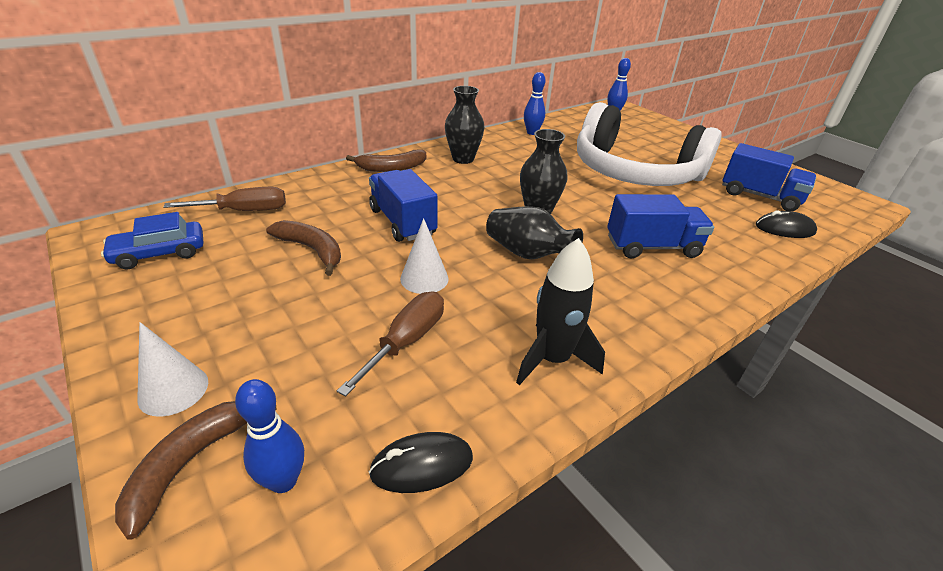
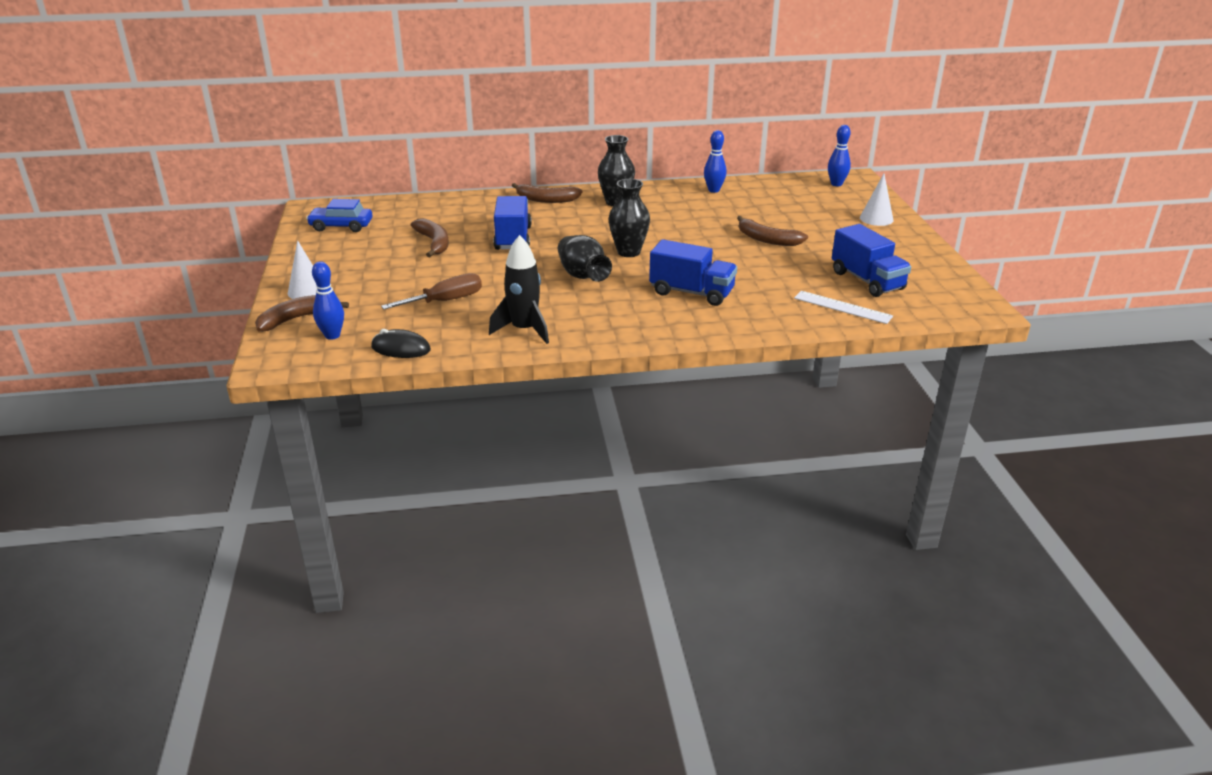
camera: 30 degrees right, 5 degrees down
brown screwdriver [163,187,286,211] -> none
white cone [400,218,449,294] -> white cone moved to [860,174,894,226]
white headphones [577,102,722,186] -> brown banana [737,216,808,246]
black mouse [756,210,817,238] -> white ruler [794,291,893,324]

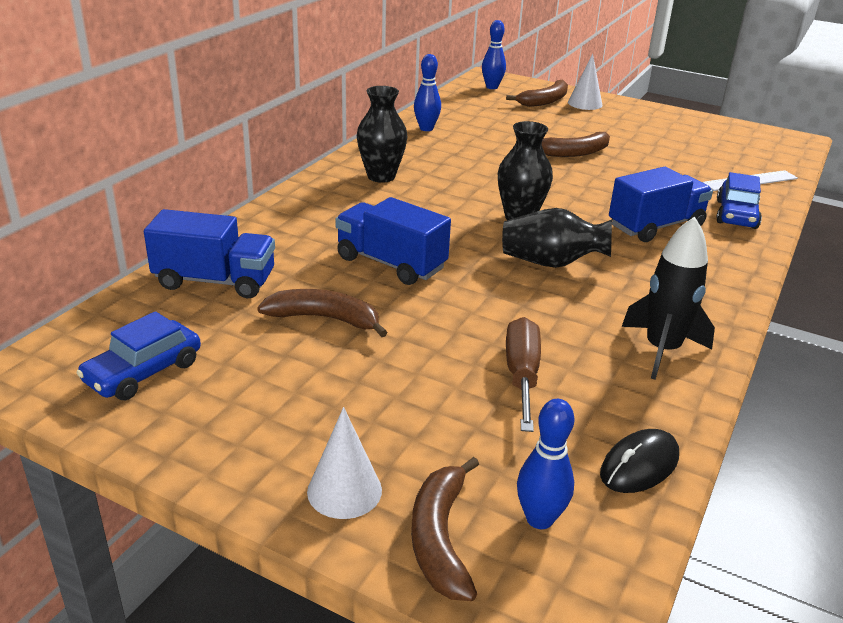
camera: 55 degrees left, 0 degrees up
brown banana [512,183,583,203] -> brown banana moved to [506,80,568,107]
blue truck [832,224,911,297] -> blue truck moved to [144,209,275,298]
none -> blue car [716,172,762,229]

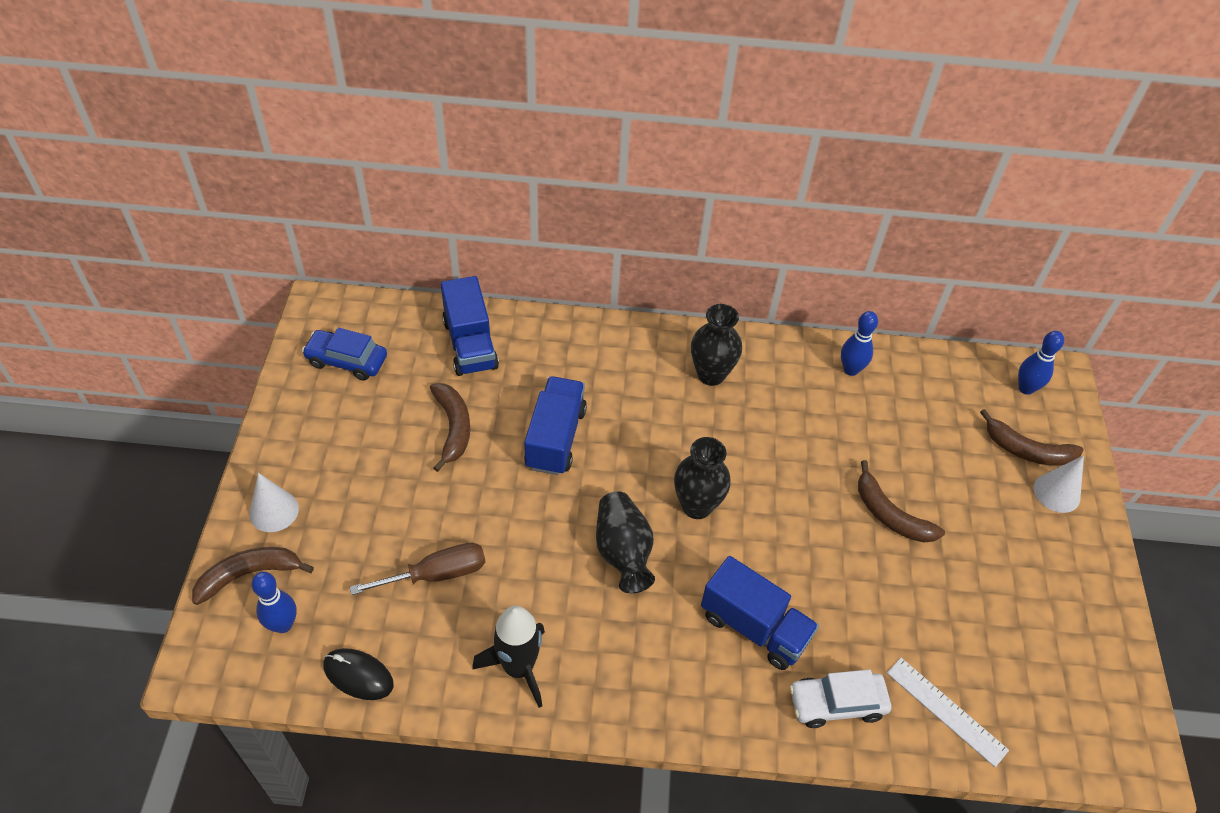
camera: 65 degrees right, 20 degrees up
blue car [716,172,762,229] -> white car [789,670,891,728]

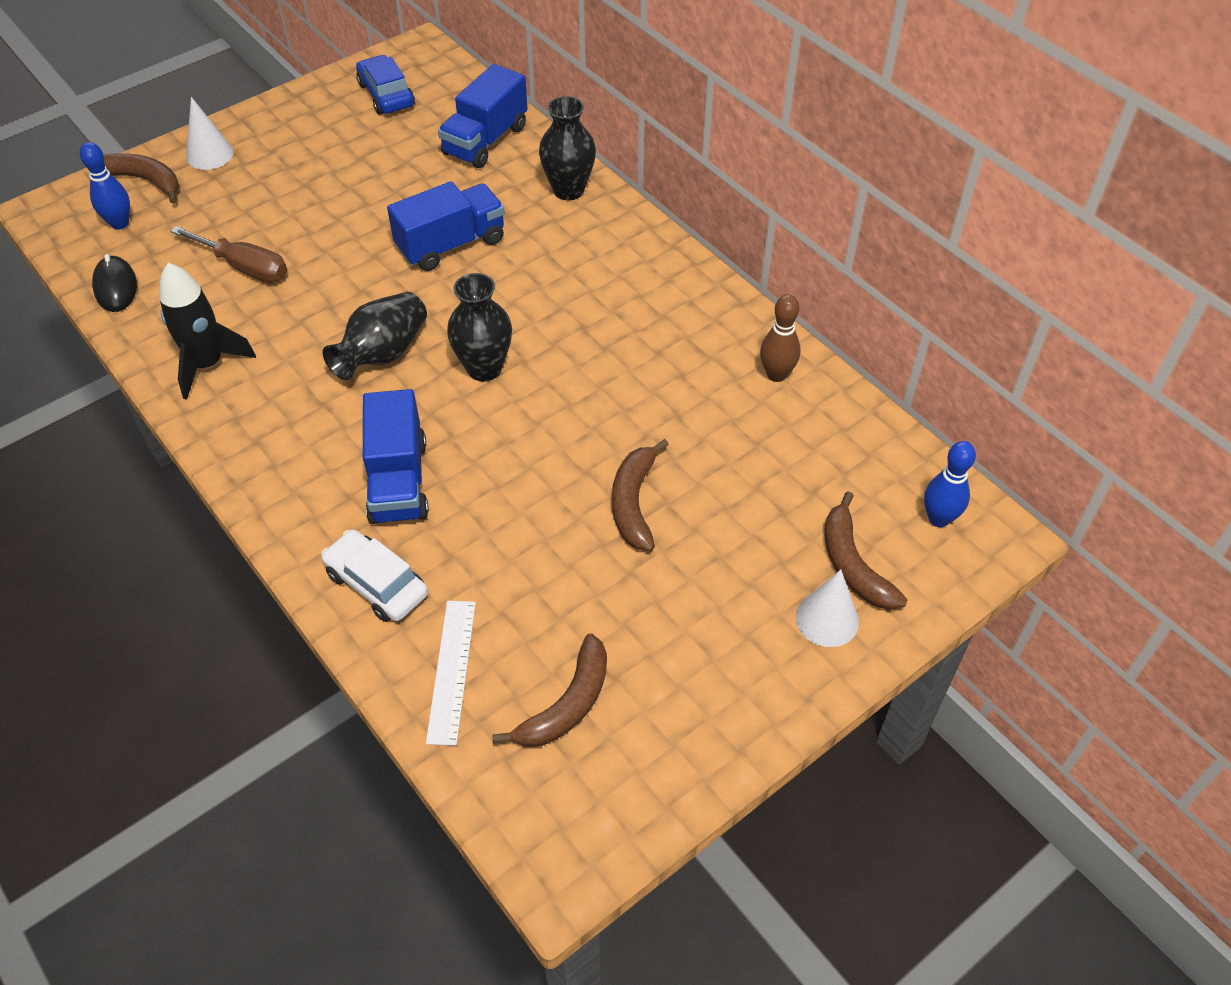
camera: 50 degrees right, 0 degrees up
brown banana [430,383,470,472] -> brown banana moved to [492,633,607,747]
black vase [691,304,742,386] -> black vase moved to [539,96,596,200]
blue bowling pin [841,311,878,376] -> brown bowling pin [760,294,800,382]

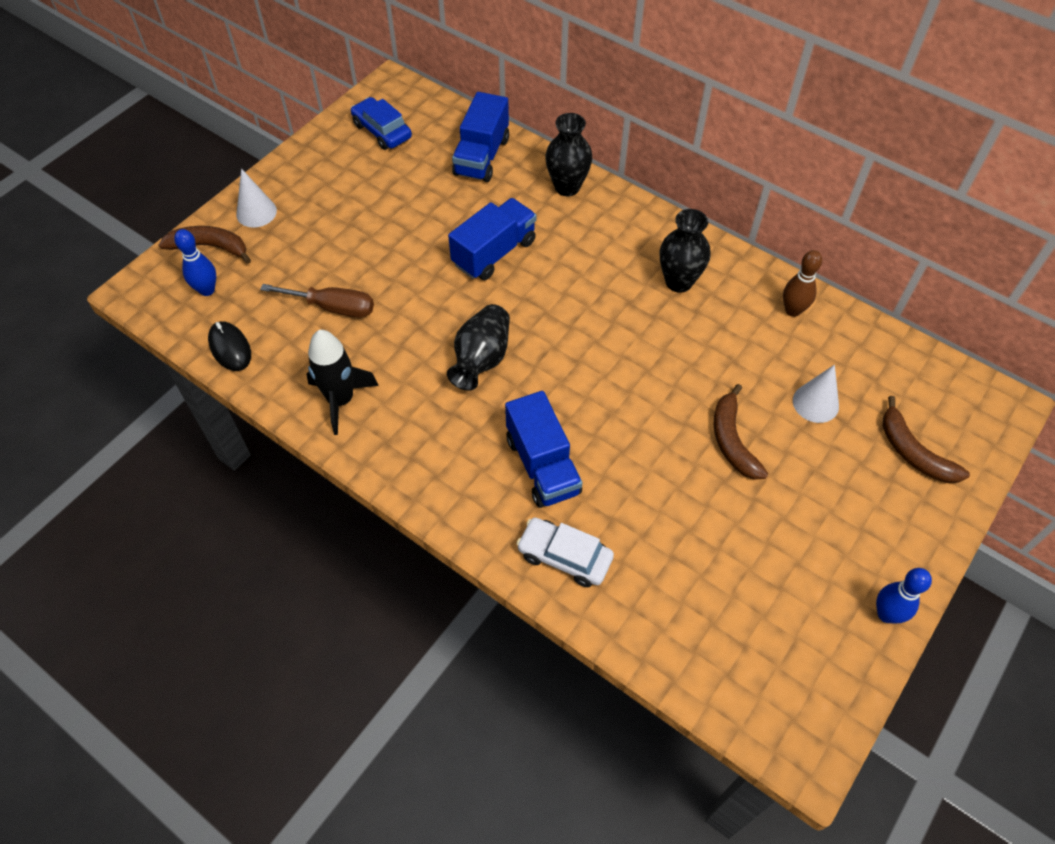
camera: 15 degrees left, 5 degrees up
white ruler [426,601,476,746] -> none
black vase [447,273,512,381] -> black vase moved to [660,209,711,293]
brown banana [492,633,607,747] -> none
white cone [796,569,859,647] -> white cone moved to [793,365,839,423]
blue bowling pin [924,441,976,527] -> blue bowling pin moved to [876,568,932,624]

